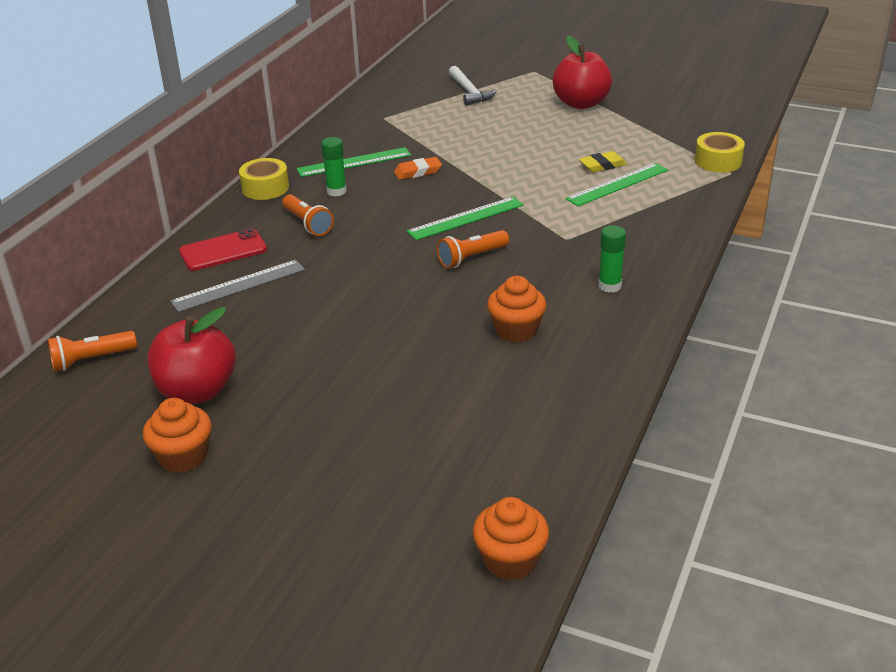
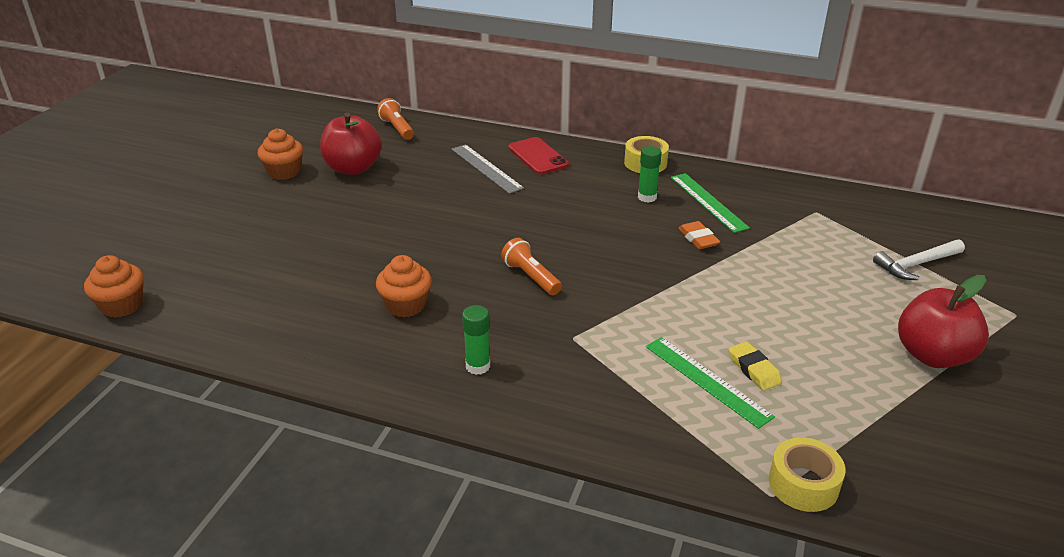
camera: 85 degrees right, 0 degrees up
orange flashlight [282,195,334,236] -> none
green ruler [407,197,524,240] -> none

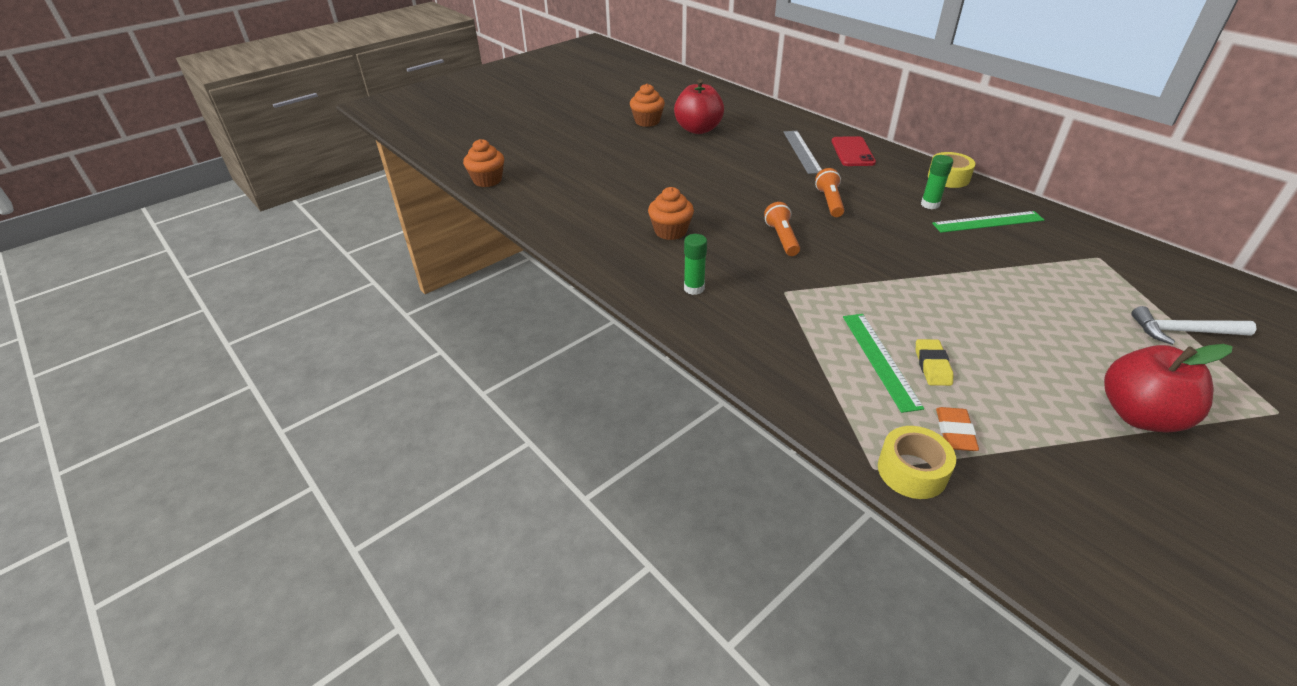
camera: 30 degrees right, 5 degrees up
orange flashlight [377,98,414,140] -> orange flashlight moved to [815,168,844,217]
green ruler [671,173,750,233] -> green ruler turned 75 degrees clockwise [932,211,1044,233]
orange eraser [678,221,720,249] -> orange eraser moved to [936,407,979,451]

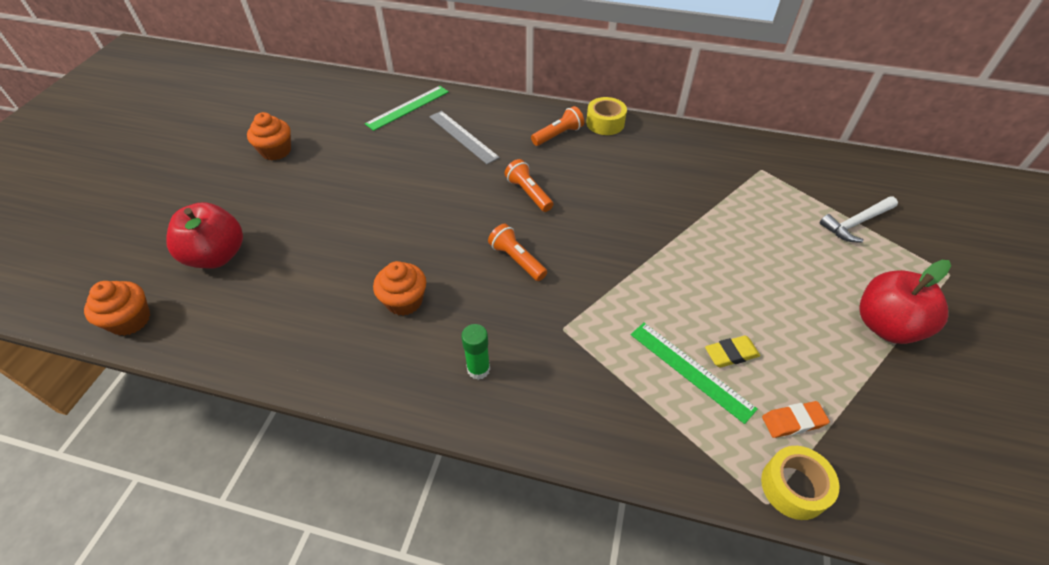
camera: 35 degrees left, 10 degrees up
red apple [674,79,724,134] -> red apple moved to [166,202,243,269]
red phone [832,136,876,166] -> none
yellow eraser [916,339,953,386] -> yellow eraser turned 75 degrees counterclockwise [705,336,760,368]
green glue stick [921,155,953,209] -> none
green ruler [932,211,1044,233] -> green ruler moved to [365,86,449,131]
orange eraser [936,407,979,451] -> orange eraser turned 75 degrees counterclockwise [762,401,830,438]
none -> orange flashlight [531,106,584,146]

